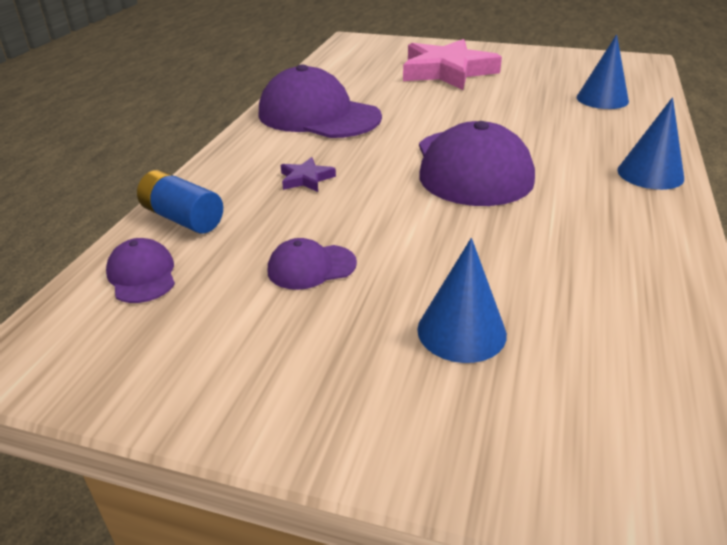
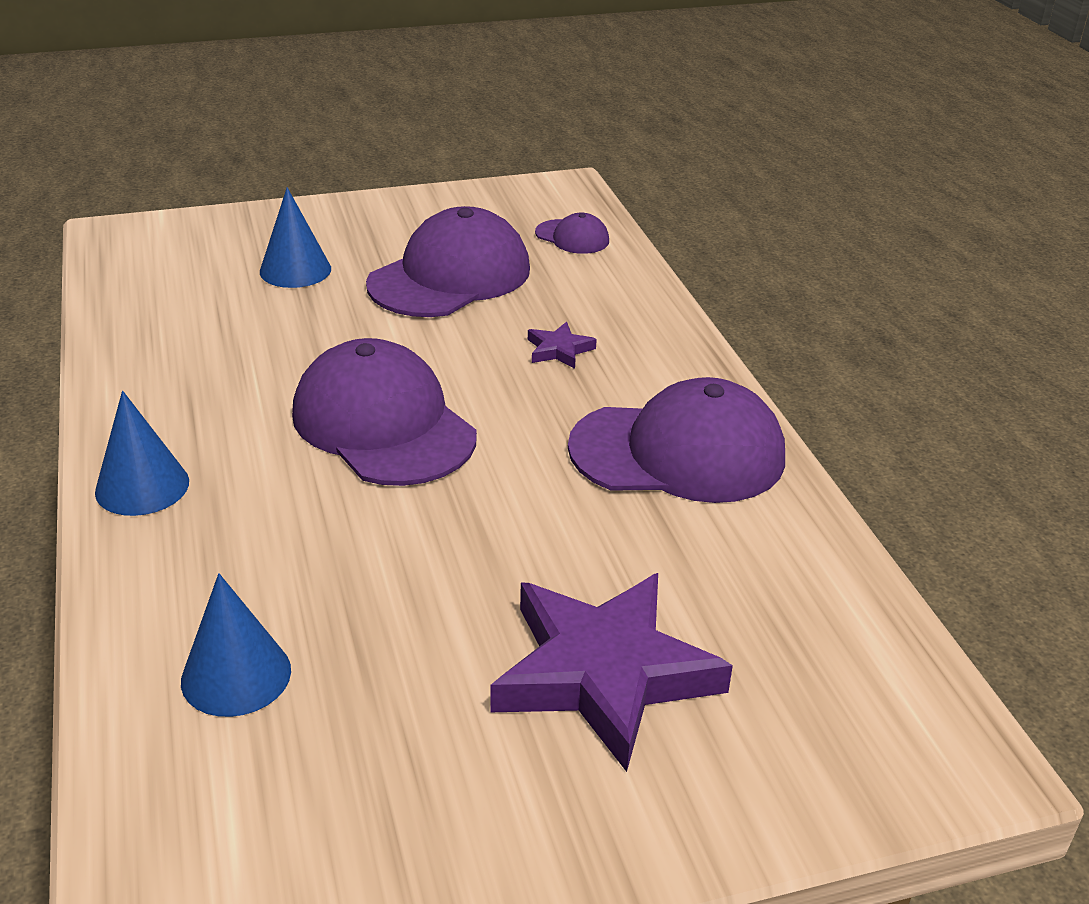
camera: 145 degrees right, 0 degrees up
blue battery [137,170,223,234] -> none
purple cap [268,238,357,290] -> purple cap [366,206,530,317], size x2.16
pink star [403,39,502,90] -> purple star [491,573,733,772]

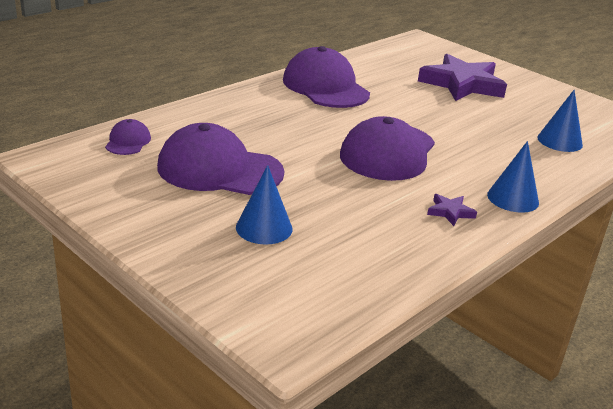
camera: 120 degrees left, 5 degrees down
purple star [528,322,597,369] -> purple star moved to [427,194,477,226]

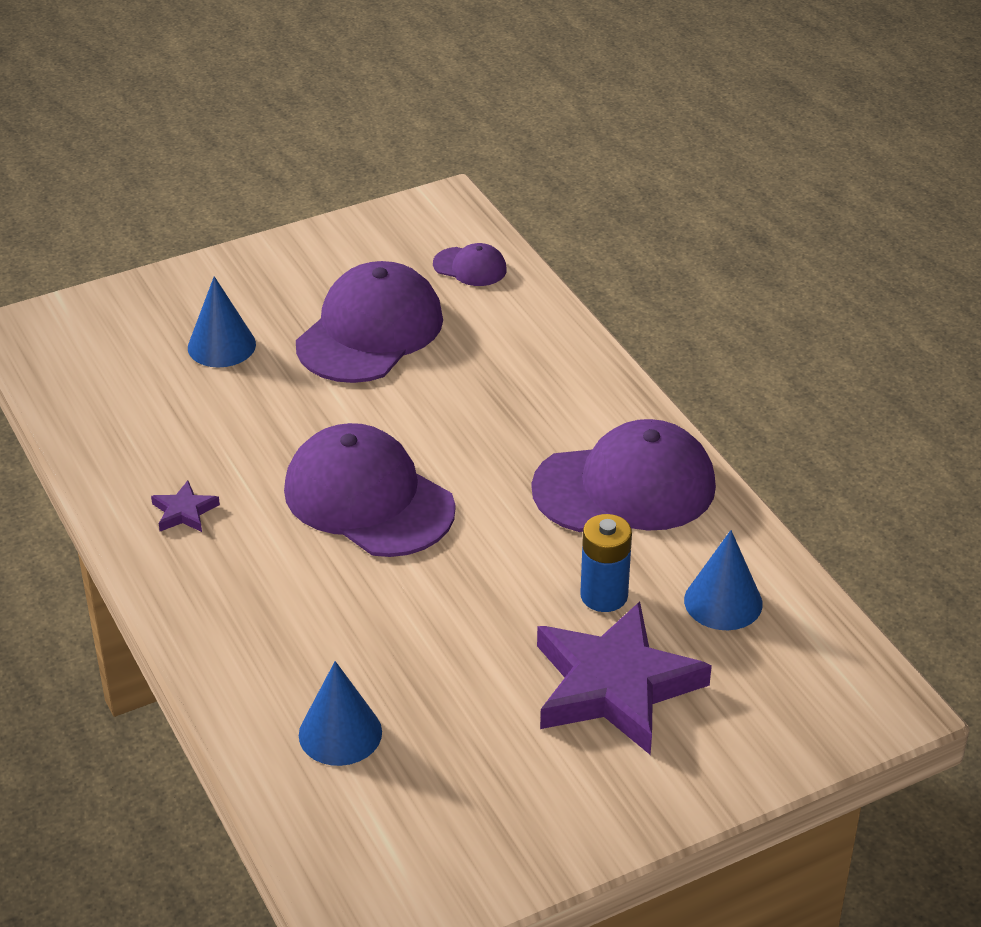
camera: 110 degrees right, 10 degrees up
blue cone [487,141,539,213] -> blue cone moved to [684,530,763,630]
none -> blue battery [580,514,632,612]

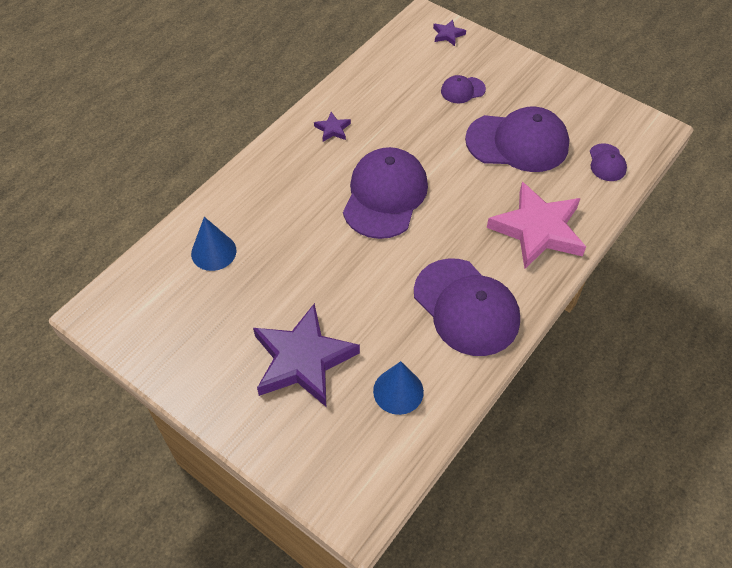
camera: 65 degrees right, 15 degrees up
blue cone [188,276,256,368] -> purple cap [441,75,486,103]
blue battery [580,514,632,612] -> none
none -> purple star [433,20,466,46]
none -> pink star [487,182,586,269]

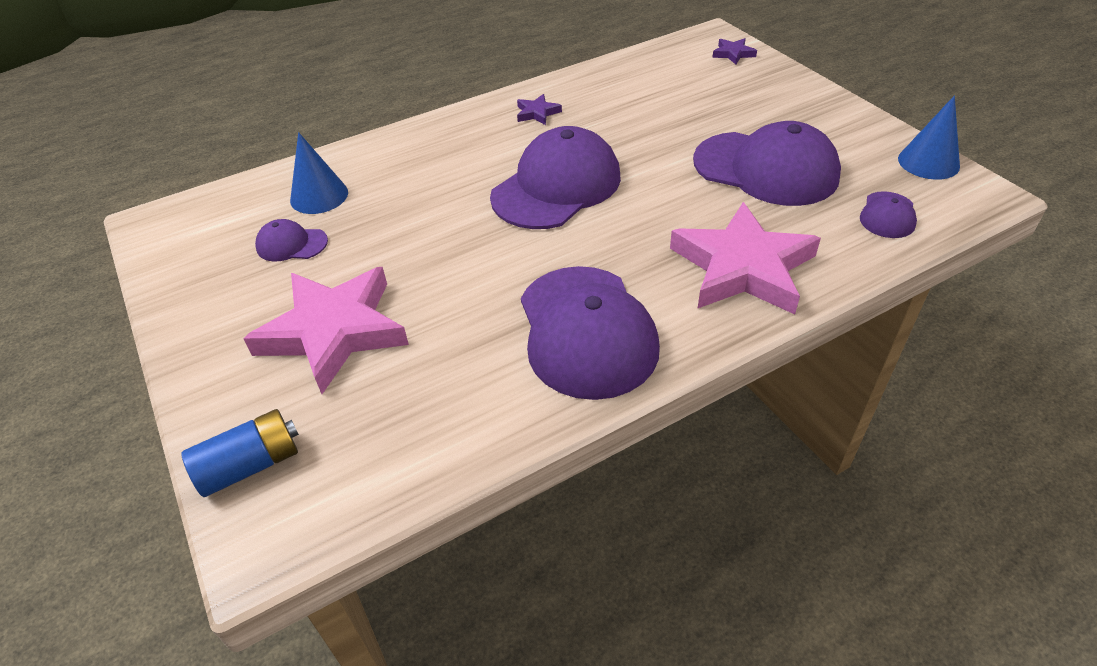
camera: 25 degrees right, 10 degrees down
purple star [253,303,360,407] -> pink star [243,267,409,394]
blue cone [373,361,424,415] -> blue cone moved to [898,96,960,180]
purple cap [441,75,486,103] -> purple cap moved to [255,219,328,262]
none -> blue battery [182,409,299,497]

